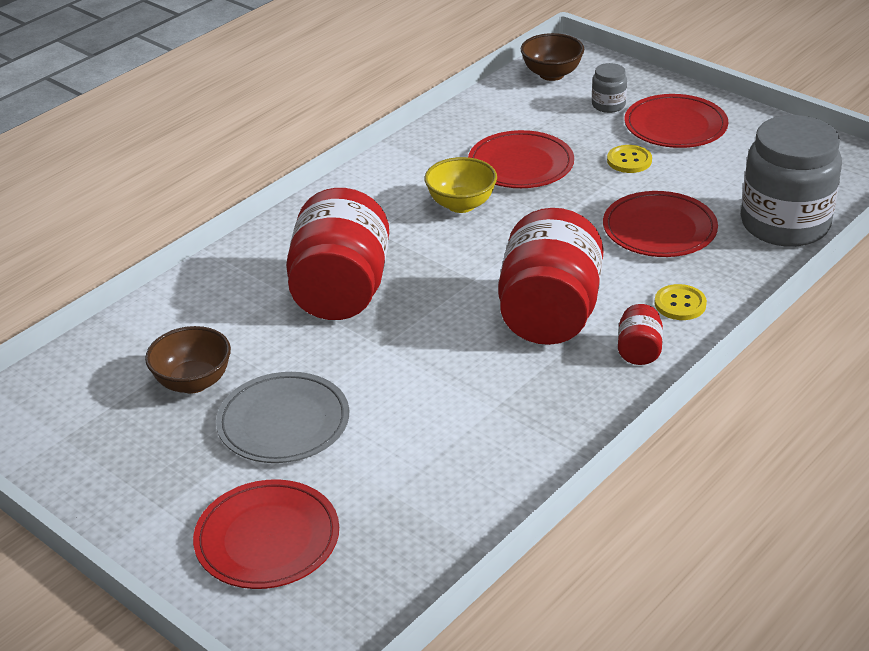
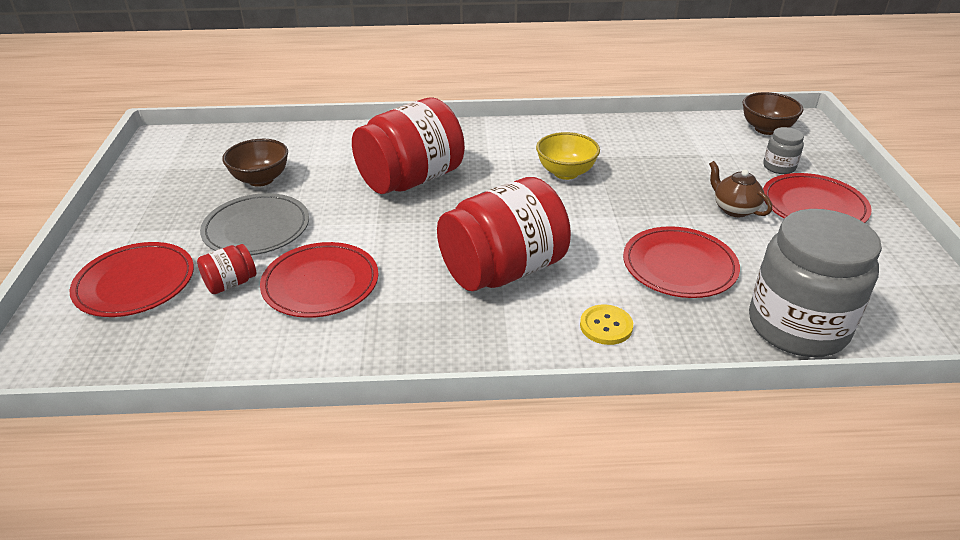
camera: 45 degrees right, 0 degrees up
red plate [468,130,574,188] -> red plate moved to [260,242,379,318]
yellow button [607,145,652,173] -> brown teapot [709,161,772,217]
red jar [618,304,663,365] -> red jar moved to [197,244,256,294]

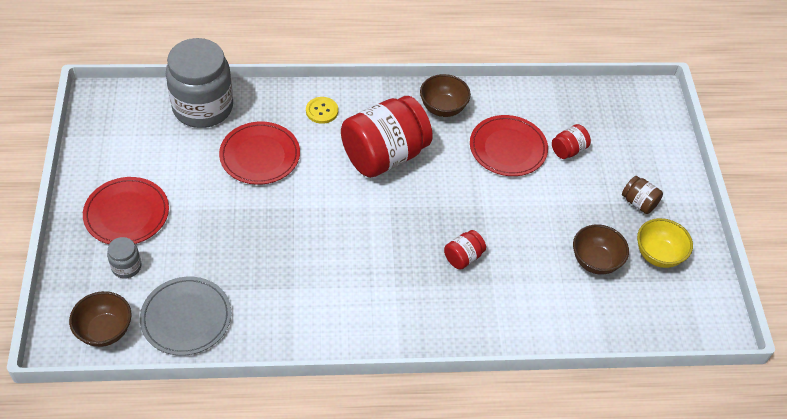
camera: 175 degrees right, 15 degrees up
red plate [69,242,194,317] -> none
grey plate [200,193,309,255] -> grey plate moved to [140,277,231,356]
red jar [352,97,465,194] -> red jar [444,230,486,270], size x0.43
yellow bowl [536,132,600,180] -> yellow bowl moved to [637,218,693,268]
brown teapot [709,161,772,217] -> none
none -> brown bowl [420,74,471,117]
none -> brown jar [622,176,663,214]

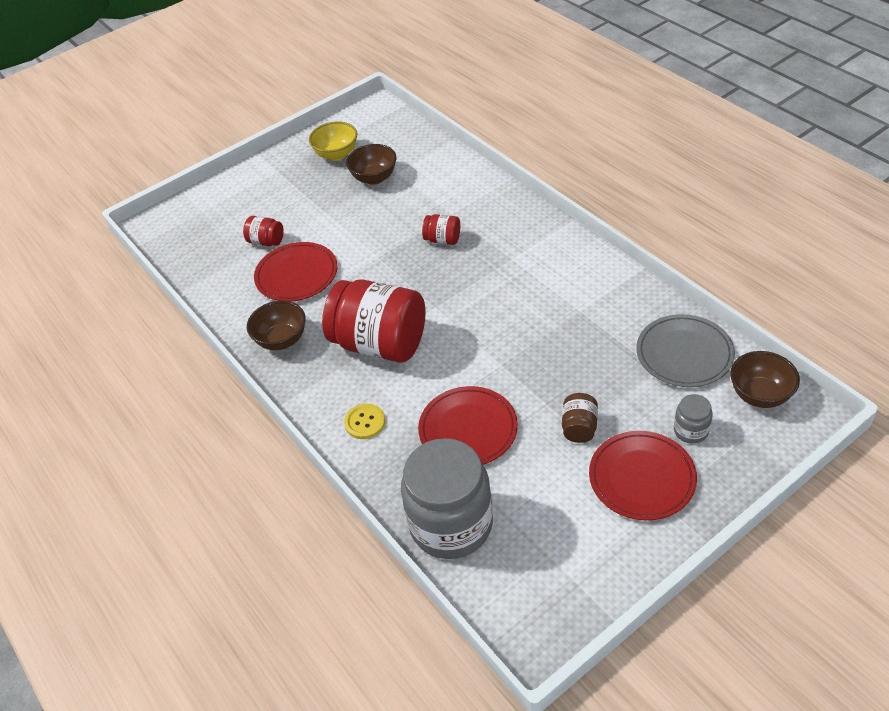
camera: 115 degrees left, 5 degrees down
brown jar [622,176,663,214] -> brown jar moved to [562,393,598,443]

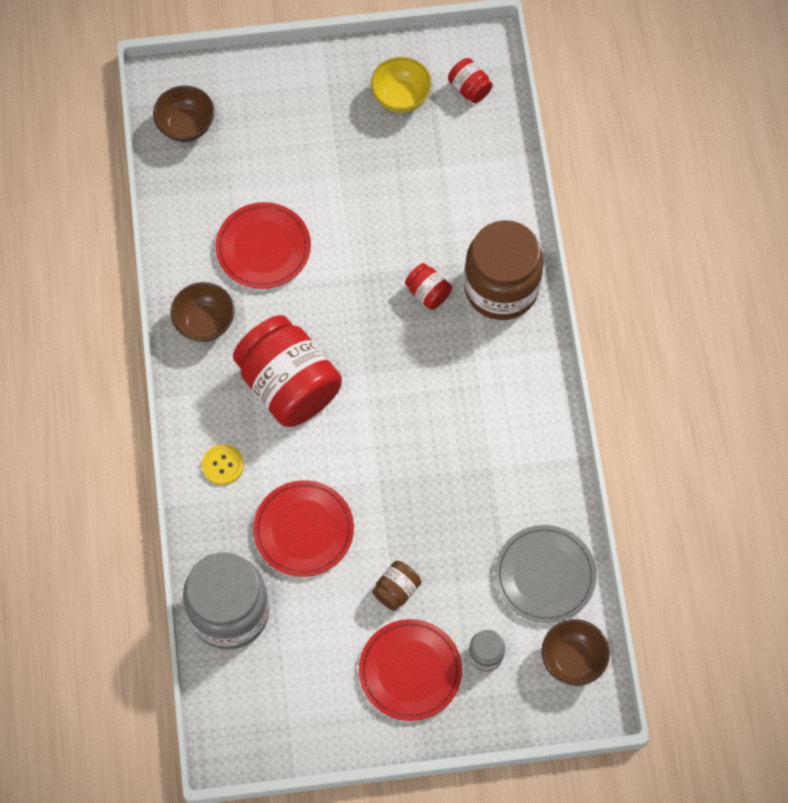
camera: 25 degrees right, 20 degrees up
red jar [243,216,284,246] -> red jar moved to [448,58,493,103]
brown bowl [346,144,396,185] -> brown bowl moved to [153,86,214,142]
none -> brown jar [464,220,544,320]

